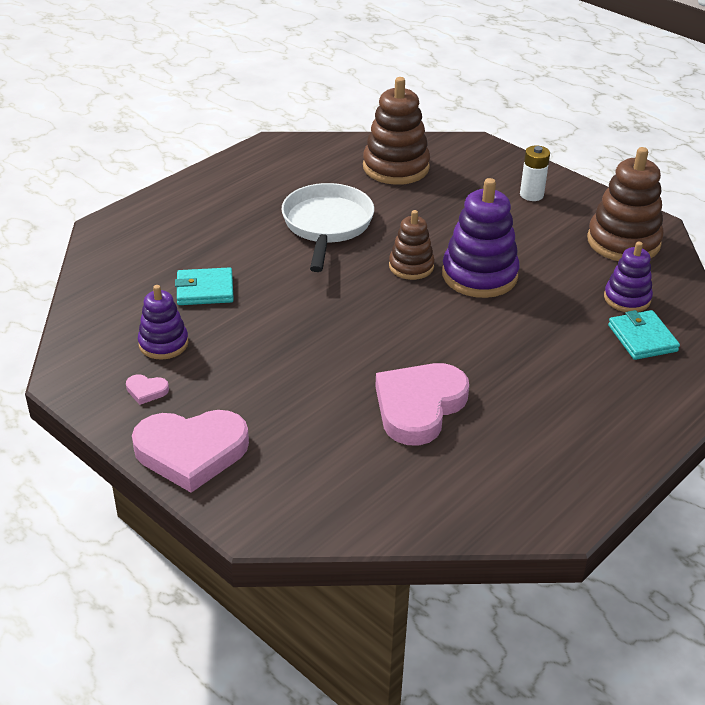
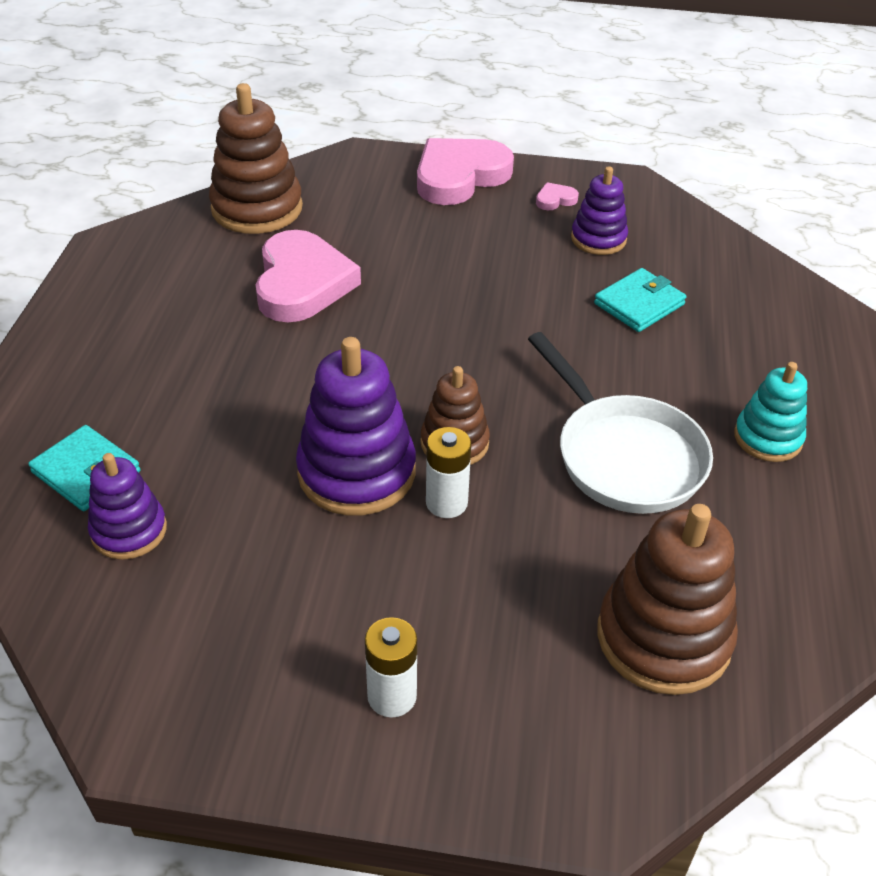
camera: 145 degrees right, 5 degrees up
brown stacking toy [587,147,664,261] -> brown stacking toy moved to [209,83,303,234]
none -> white battery [426,427,471,518]
none -> turquoise stacking toy [734,362,807,462]

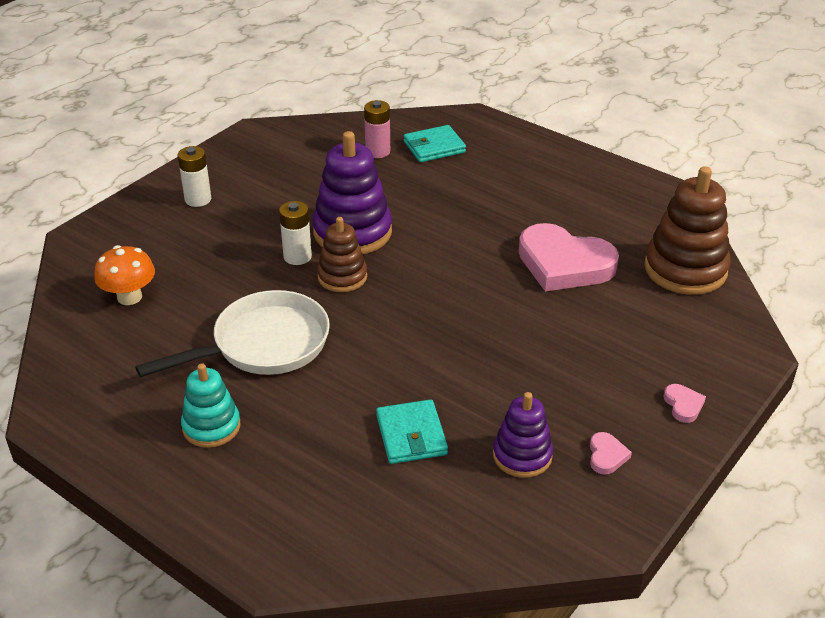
camera: 120 degrees right, 5 degrees down
purple stacking toy [88,453,167,560] -> pink battery [364,100,390,158]
pink heart [417,138,514,205] -> pink heart [663,384,706,423], size x0.40
white pan [528,332,713,514] -> white pan turned 150 degrees clockwise [135,290,330,377]
brown stacking toy [597,504,738,695] -> orange mushroom [94,245,155,305]

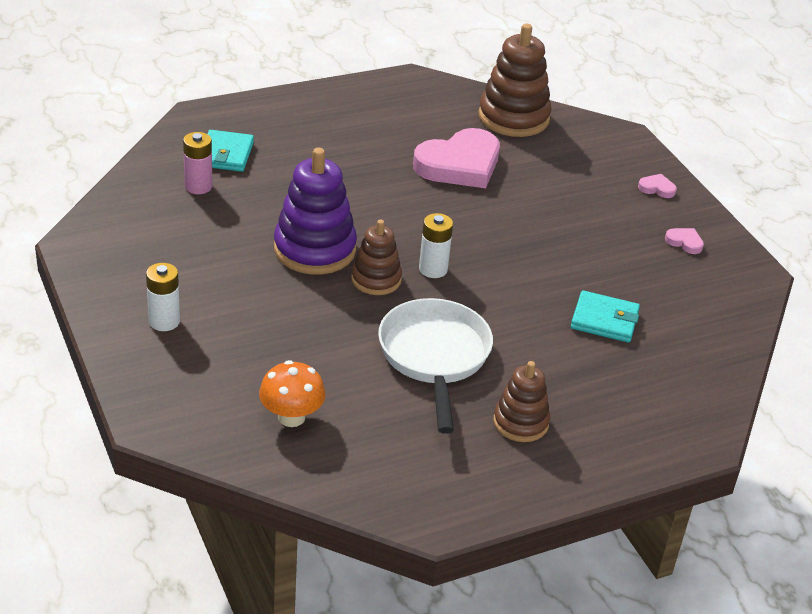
camera: 65 degrees left, 0 degrees up
turquoise stacking toy [181,364,240,448] -> brown stacking toy [493,361,550,442]
white battery [279,201,312,265] -> white battery moved to [419,213,453,278]
purple stacking toy [493,392,553,478] -> none

